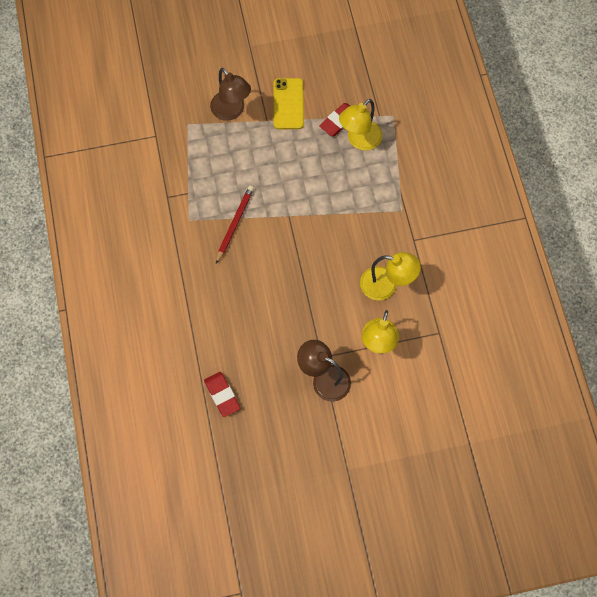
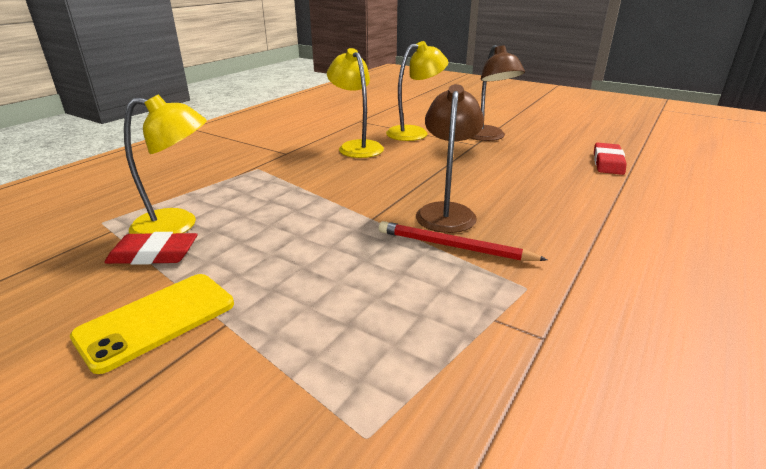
camera: 135 degrees left, 40 degrees down
brown lamp [210,68,251,121] -> brown lamp moved to [416,84,484,233]
red pencil [216,186,254,263] -> red pencil turned 45 degrees clockwise [379,221,548,261]

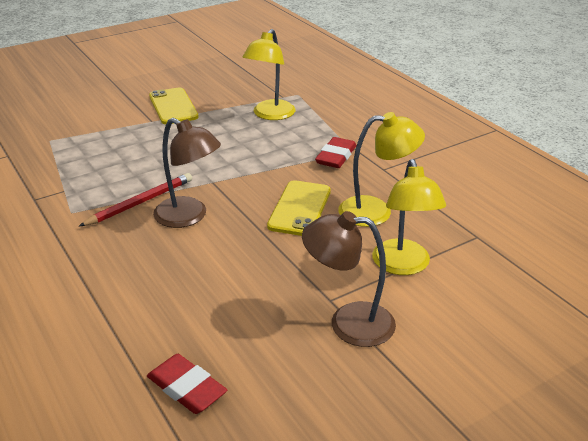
camera: 115 degrees right, 5 degrees up
red eraser [104,232,198,265] -> red eraser moved to [315,137,356,168]
none -> yellow phone [267,180,331,236]

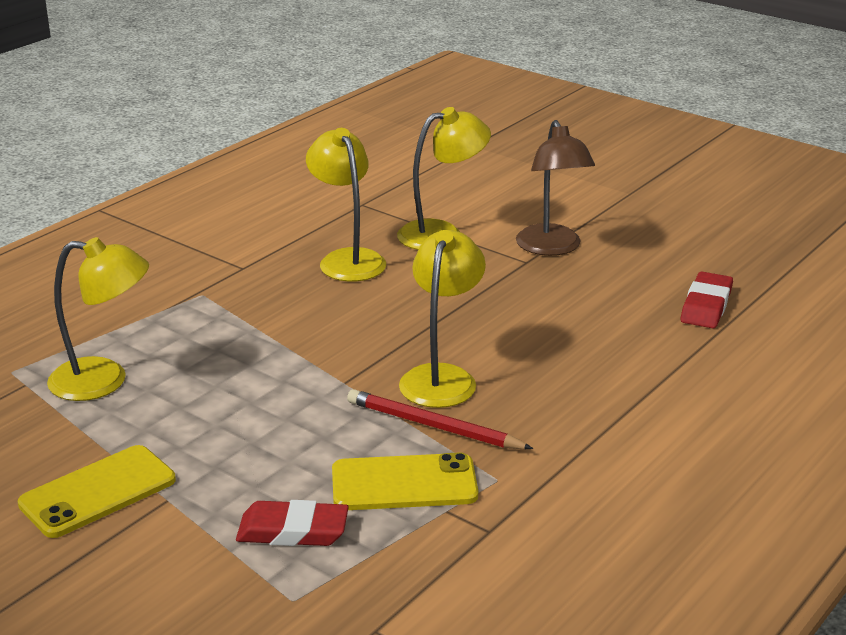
camera: 110 degrees left, 5 degrees down
brown lamp [153,118,221,228] -> yellow lamp [399,230,486,408]
yellow phone [267,180,331,236] -> yellow phone moved to [332,452,478,510]
red eraser [315,137,356,168] -> red eraser moved to [236,500,349,546]

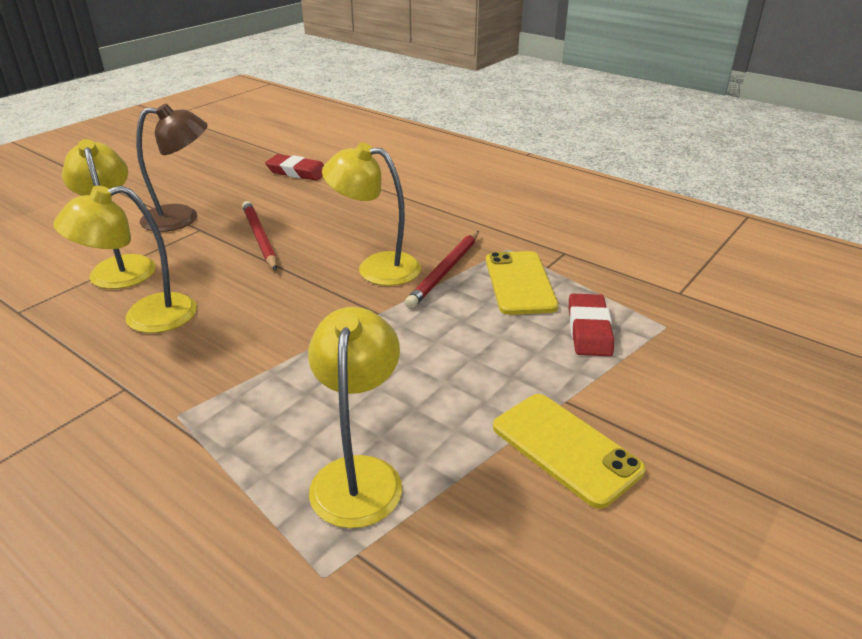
camera: 90 degrees left, 5 degrees up
none -> red pencil [242,201,277,271]

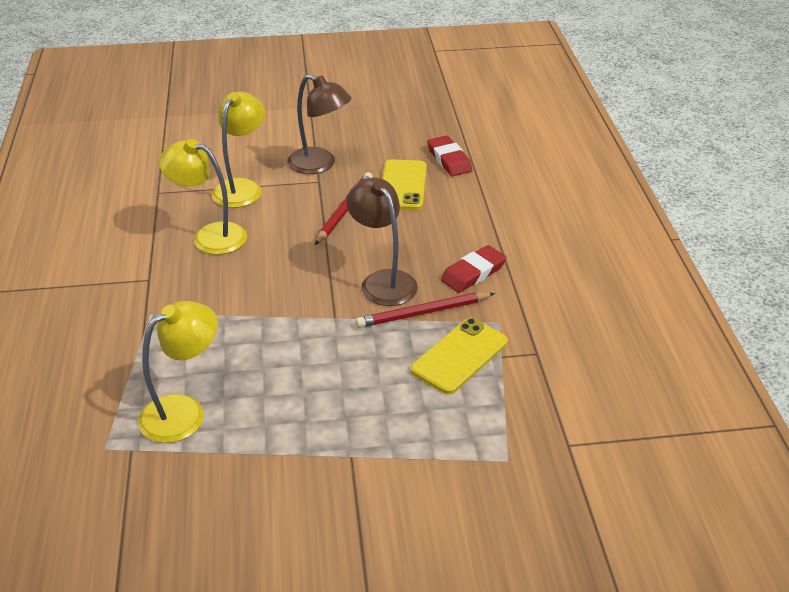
camera: 45 degrees right, 5 degrees up
yellow lamp [322,143,421,286] -> brown lamp [346,178,418,306]
yellow phone [493,394,646,509] -> yellow phone moved to [382,159,427,210]
red eraser [569,294,614,356] -> red eraser moved to [441,245,507,293]

